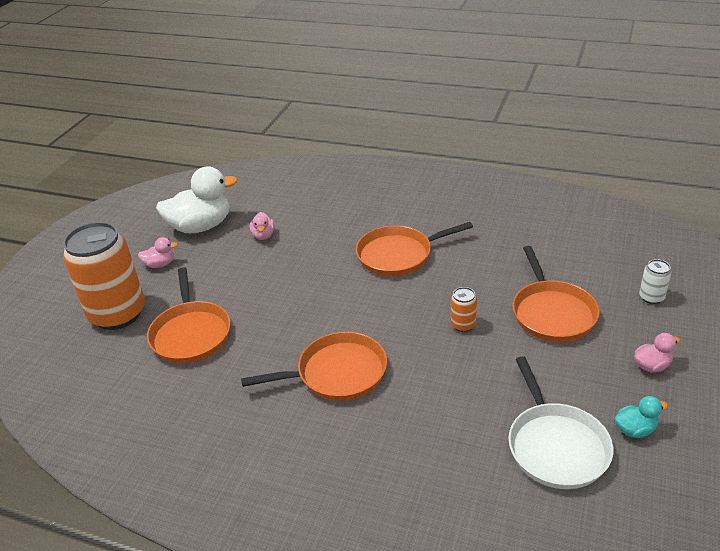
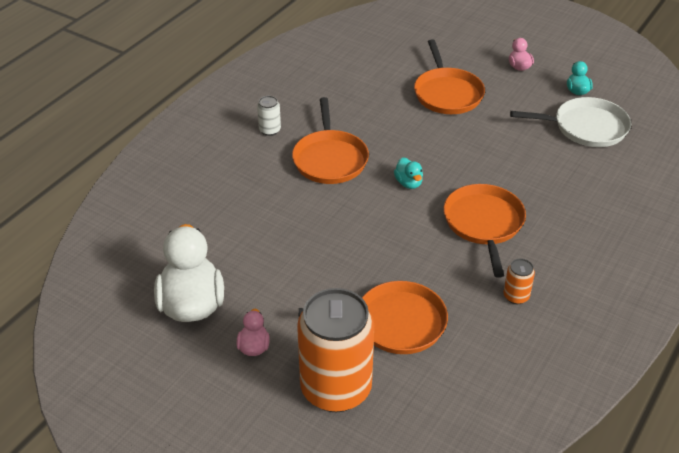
camera: 80 degrees left, 5 degrees up
pink duck [250,212,275,240] -> none
orange can [451,287,477,332] -> orange can moved to [503,258,535,304]
orange pan [513,246,600,342] -> orange pan turned 75 degrees clockwise [414,39,485,114]
white can [639,259,671,304] -> white can moved to [257,96,281,136]
none -> turquoise duck [394,157,423,189]

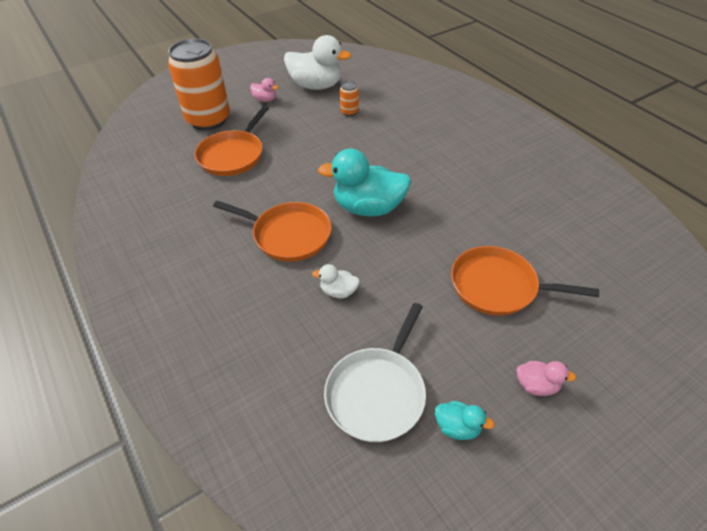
camera: 115 degrees right, 5 degrees up
white can [257,96,281,136] -> none
orange pan [292,97,369,184] -> none
turquoise duck [394,157,423,189] -> turquoise duck [318,149,411,216], size x2.18
orange can [503,258,535,304] -> orange can moved to [340,81,359,116]
none -> white duck [312,264,360,299]

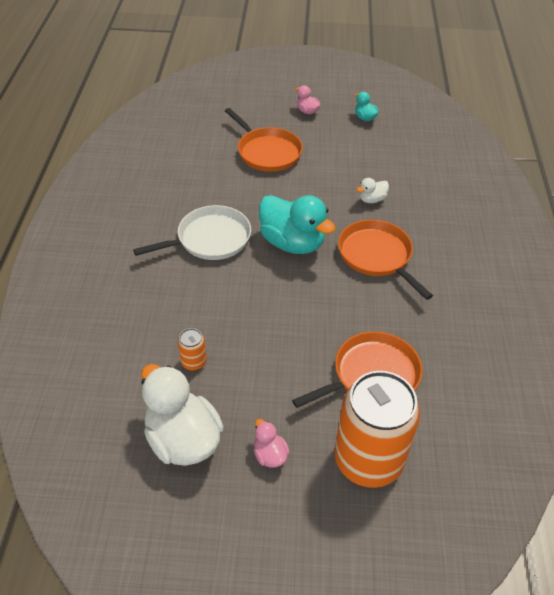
camera: 145 degrees left, 0 degrees up
white duck [312,264,360,299] -> white duck turned 105 degrees clockwise [356,178,389,203]
white pan [324,303,426,442] -> white pan moved to [133,205,251,260]

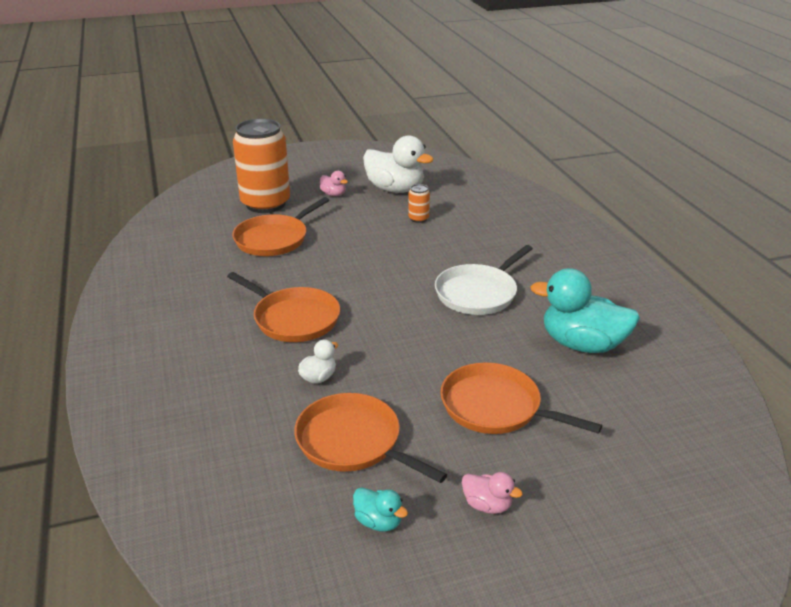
camera: 160 degrees right, 15 degrees down
turquoise duck [259,195,336,254] -> turquoise duck moved to [530,268,640,353]
none -> orange pan [294,393,447,483]

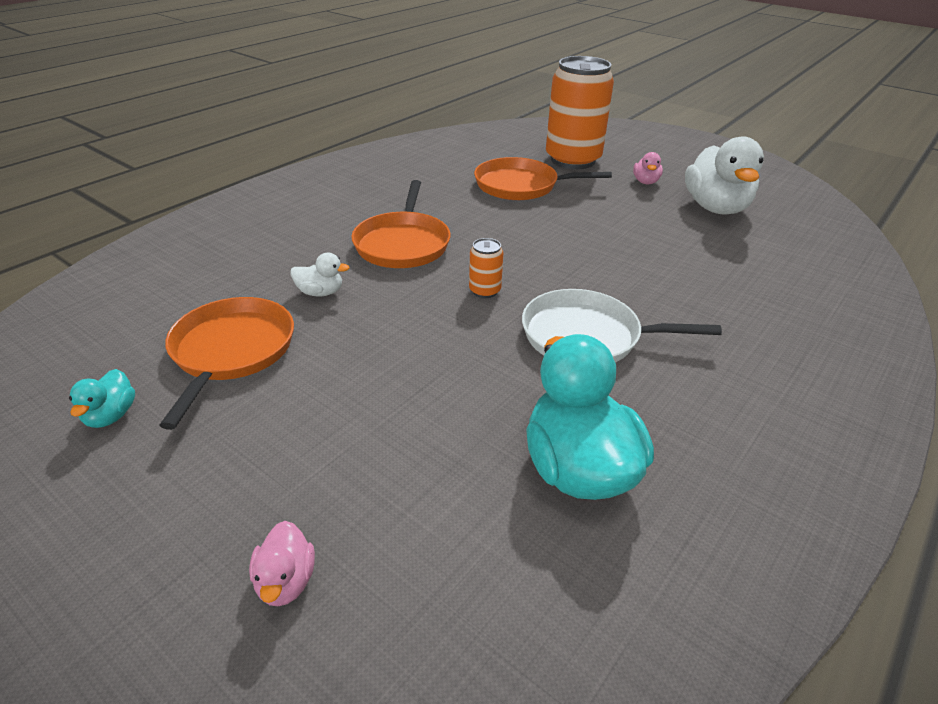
camera: 55 degrees right, 5 degrees up
orange can [408,184,430,223] -> orange can moved to [469,238,503,298]
orange pan [440,362,602,434] -> none
pink duck [462,472,523,514] -> pink duck moved to [249,521,315,606]

